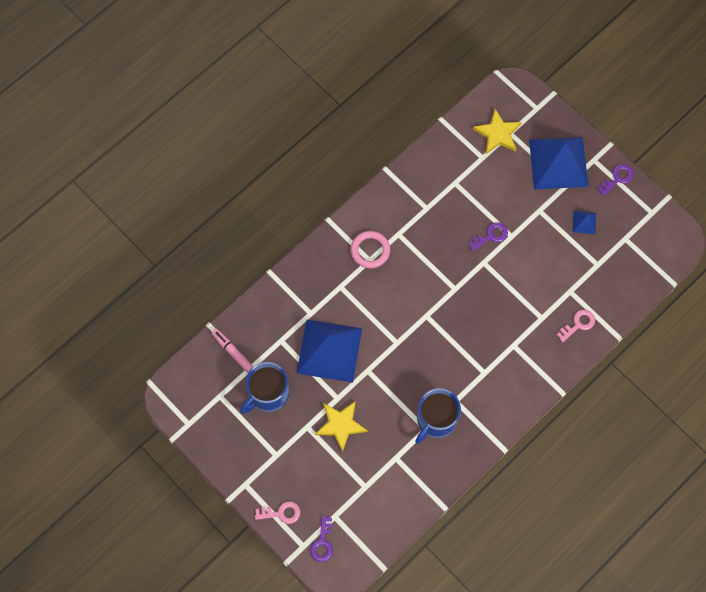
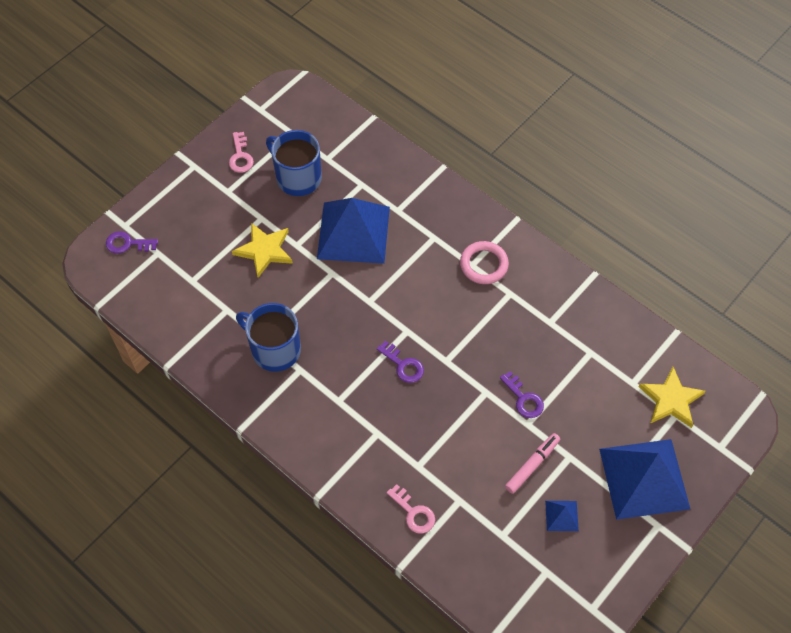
camera: 85 degrees right, 10 degrees down
pink marker [211,329,254,373] -> pink marker moved to [505,433,560,494]
pink key [255,501,300,524] -> pink key moved to [229,132,254,173]
purple key [598,164,634,196] -> purple key moved to [377,341,424,383]

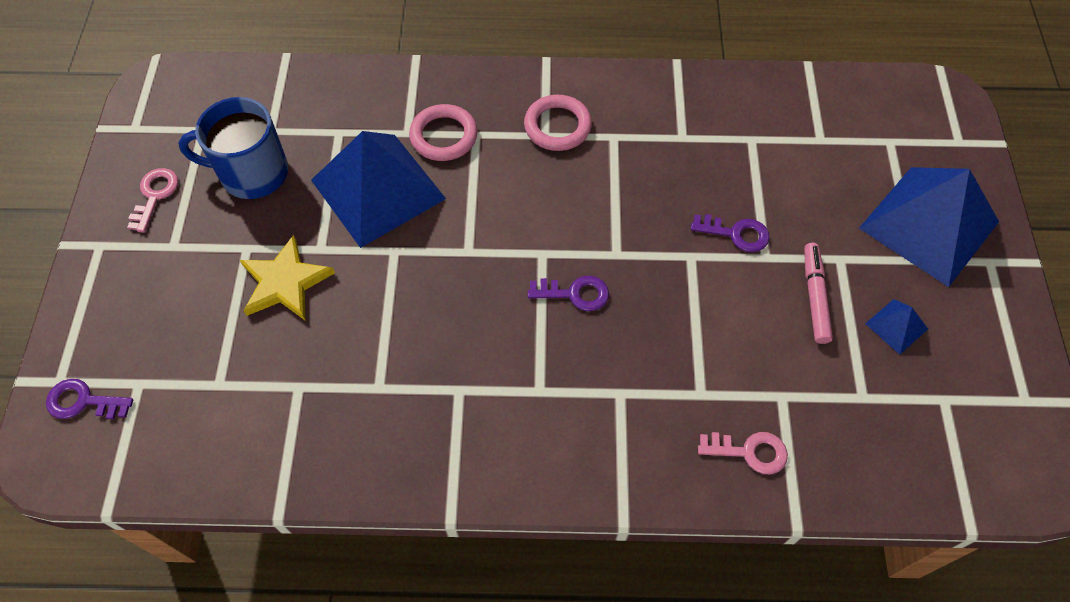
camera: 40 degrees left, 0 degrees up
purple key [106,231,158,254] -> purple key turned 45 degrees clockwise [46,379,133,419]
pink key [229,132,254,173] -> pink key turned 120 degrees counterclockwise [127,168,178,233]
blue mug [236,303,301,372] -> none
yellow star [639,367,706,428] -> none
none -> pink ring [409,104,478,161]

